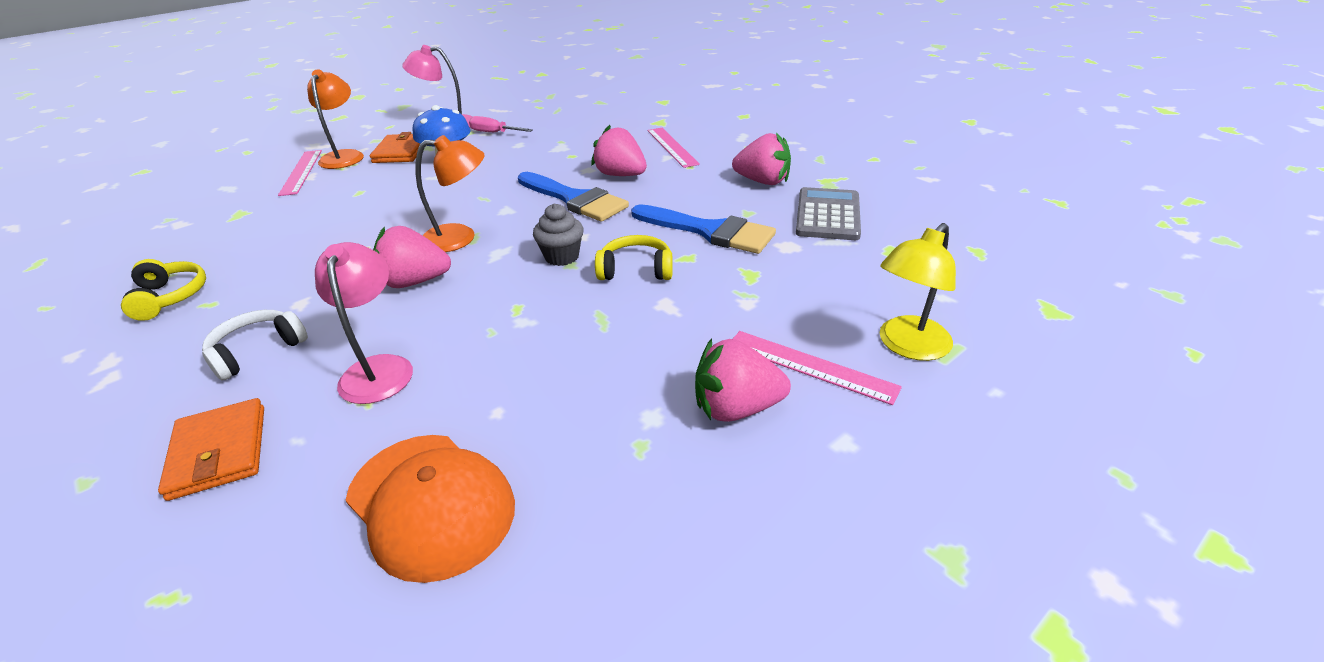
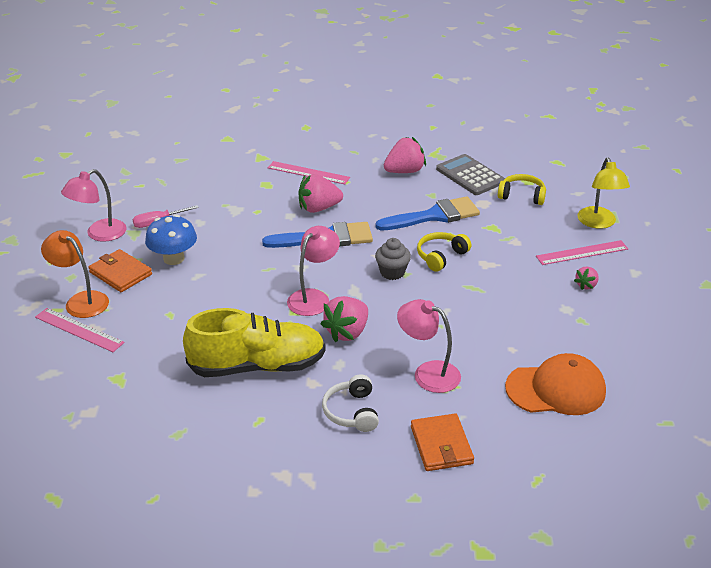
camera: 50 degrees left, 0 degrees up
yellow headphones [121,259,206,321] -> yellow headphones moved to [498,174,546,205]
orange wallet [158,398,264,501] -> orange wallet turned 60 degrees clockwise [411,413,474,471]
orange lamp [416,135,485,252] -> pink lamp [287,226,340,316]
pink strawberry [695,339,791,422] -> pink strawberry [574,267,599,290], size x0.55
none -> yellow shoe [183,308,326,377]

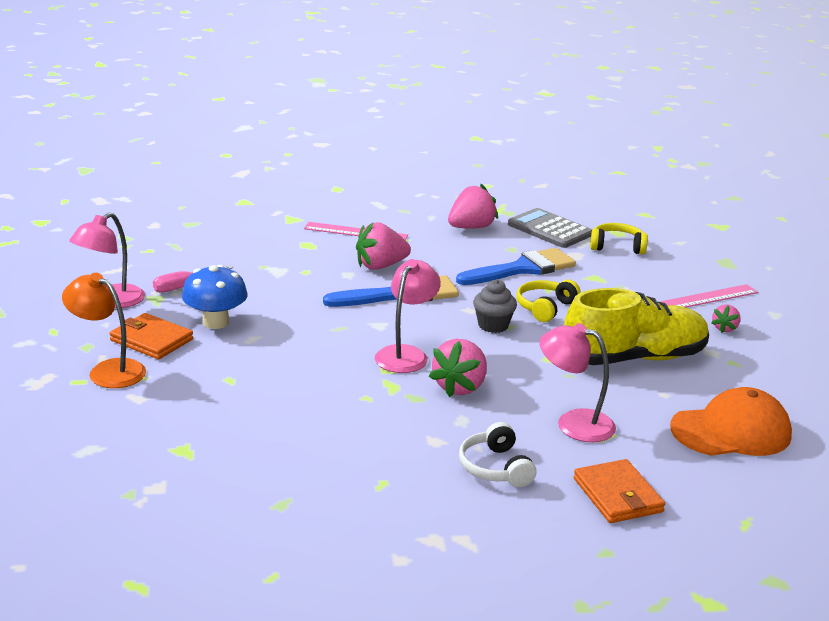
camera: 10 degrees left, 10 degrees down
pink ruler [35,308,125,352] -> none
yellow shoe [183,308,326,377] -> yellow shoe moved to [564,288,709,365]
yellow lamp [577,157,630,229] -> none

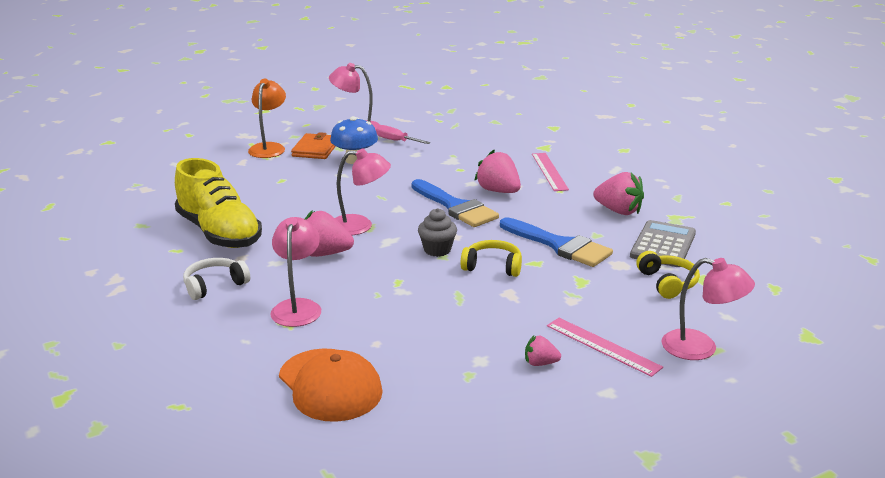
camera: 70 degrees right, 0 degrees up
yellow shoe [564,288,709,365] -> yellow shoe moved to [175,158,262,248]
orange wallet [574,459,665,523] -> none
none -> pink lamp [661,258,755,360]

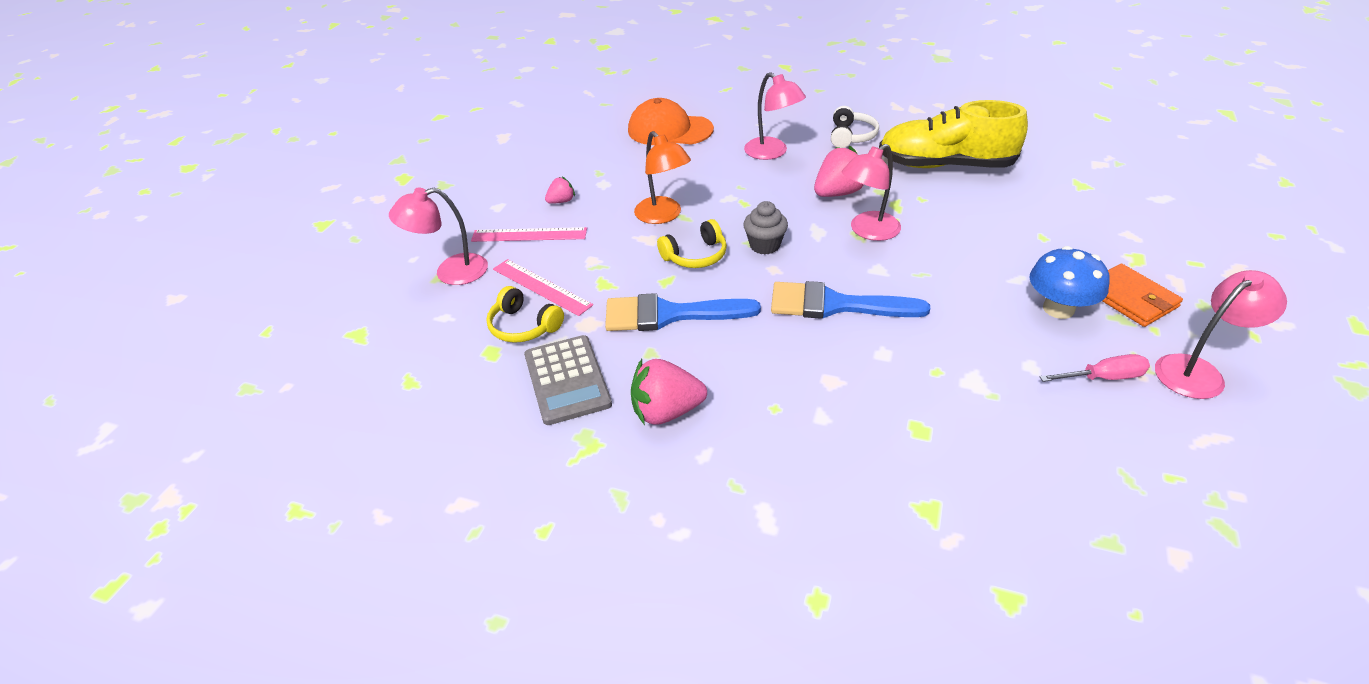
camera: 140 degrees right, 15 degrees up
orange lamp [248,79,286,158] -> orange lamp moved to [634,131,691,224]
pink strawberry [474,150,521,193] -> none
pink ruler [532,153,569,191] -> pink ruler moved to [493,259,593,316]

